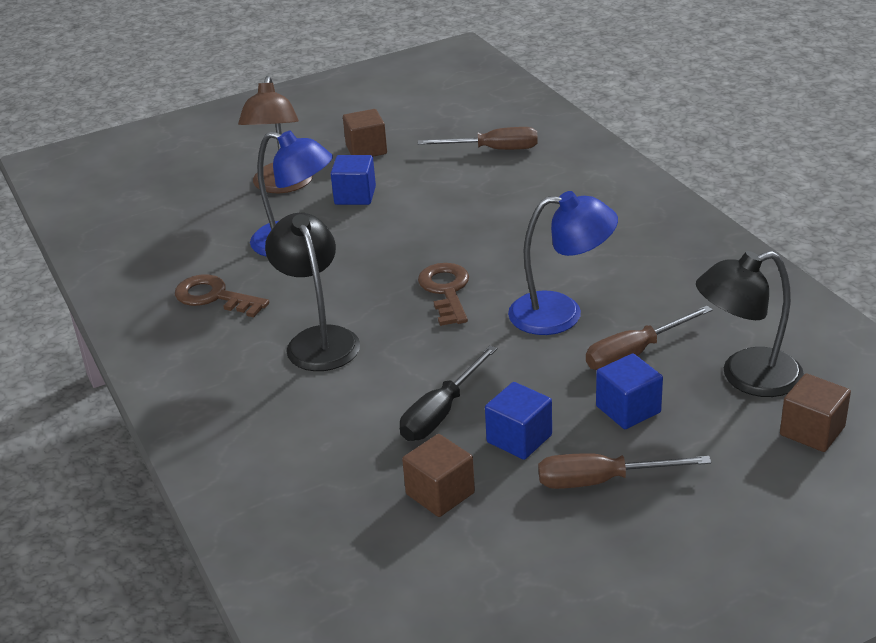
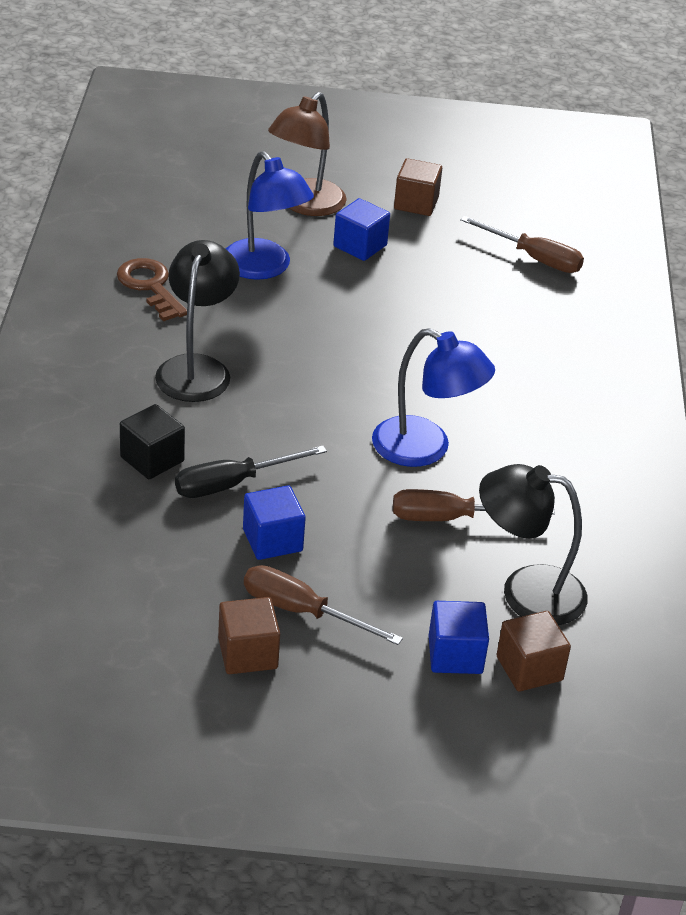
camera: 25 degrees right, 5 degrees up
brown cube [402,434,475,517] -> brown cube moved to [218,597,280,674]
brown key [418,263,469,326] -> none
blue cube [596,354,663,429] -> blue cube moved to [429,601,489,674]
none -> black cube [120,404,185,479]

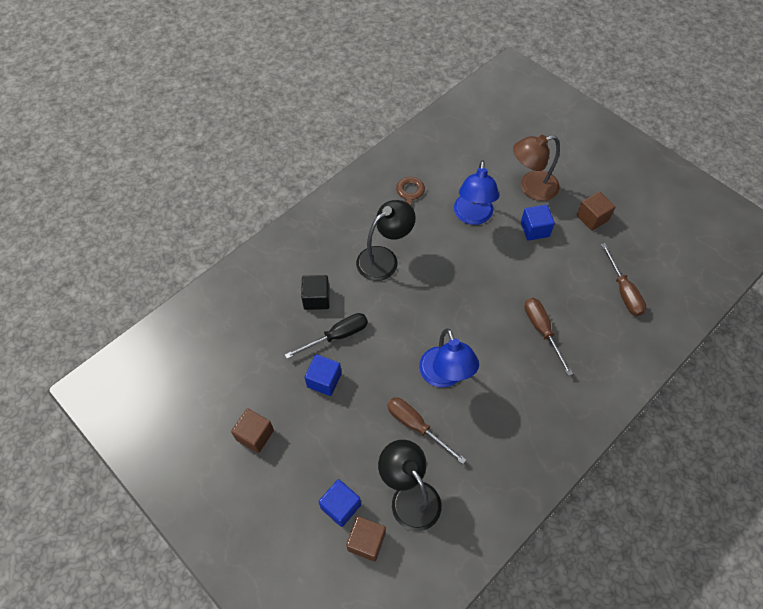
camera: 45 degrees right, 20 degrees up
black screwdriver [175,445,327,498] -> black screwdriver turned 135 degrees clockwise [285,313,368,359]
brown screwdriver [244,565,403,645] -> brown screwdriver moved to [524,298,573,376]

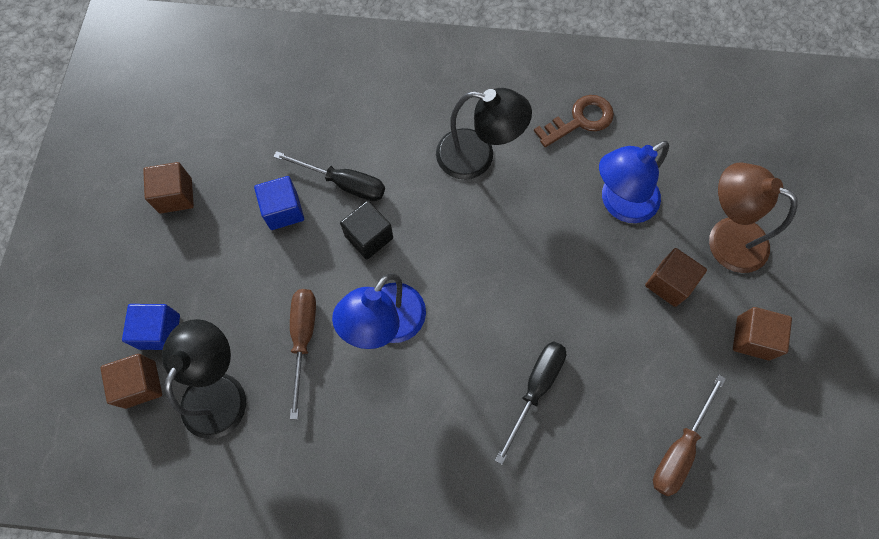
camera: 50 degrees right, 10 degrees up
black cube [301,275,329,310] -> black cube moved to [340,201,393,259]
blue cube [521,205,555,241] -> brown cube [645,248,707,307]
brown screwdriver [524,298,573,376] -> black screwdriver [495,341,566,465]

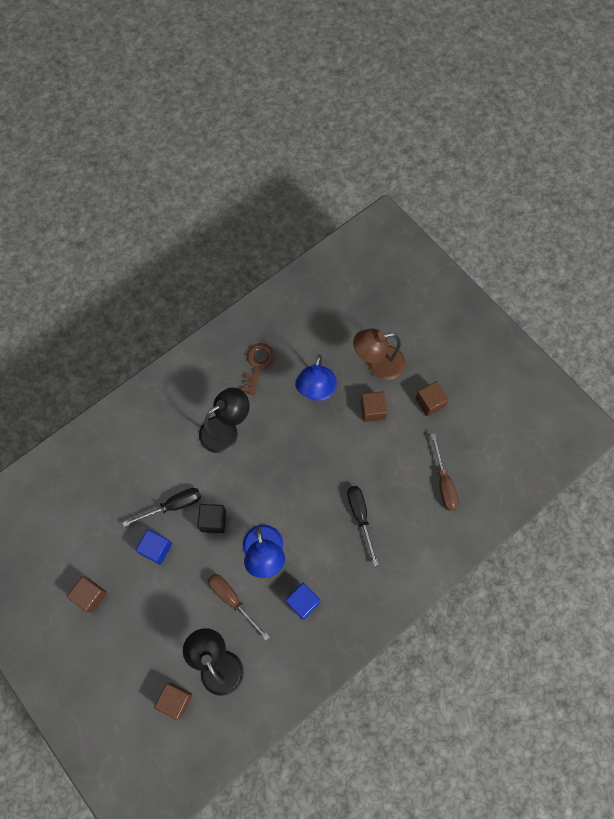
camera: 45 degrees left, 0 degrees up
blue cube [122,304,180,350] -> blue cube moved to [286,583,320,620]

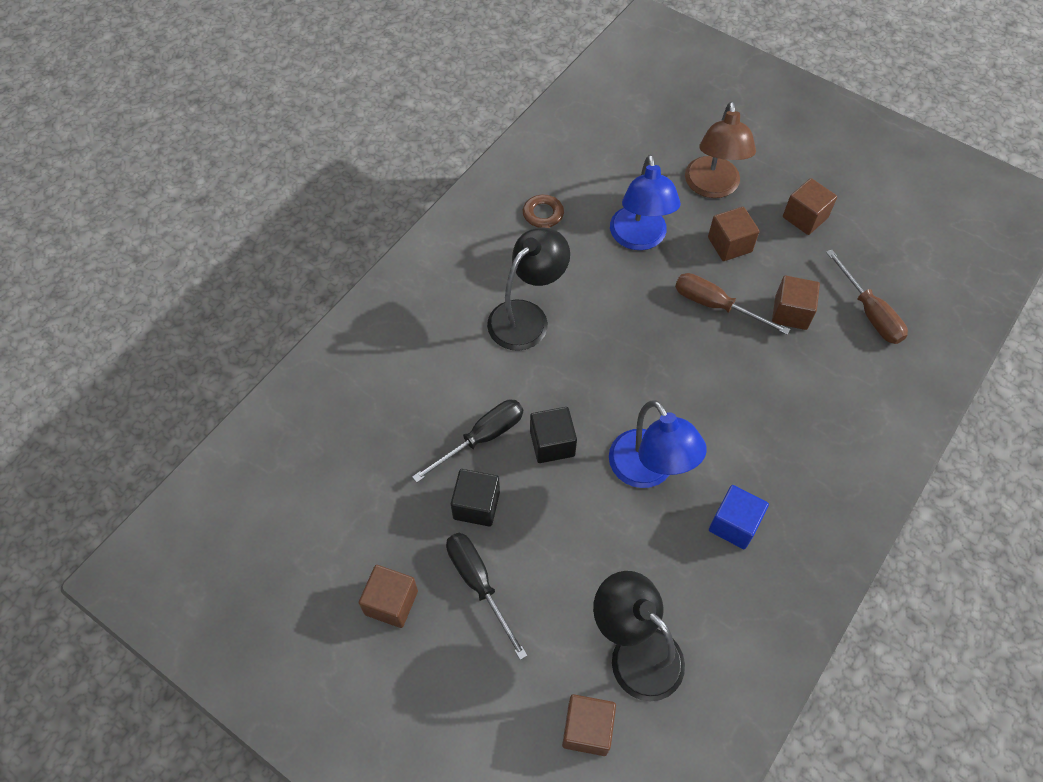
camera: 15 degrees left, 10 degrees down
blue cube [135,529,172,565] -> black cube [451,469,500,527]
brown screwdriver [208,574,270,641] -> brown screwdriver moved to [675,273,790,335]
black screwdriver [347,486,379,566] -> black screwdriver moved to [446,533,528,660]
brown lamp [353,329,405,380] -> brown lamp turned 60 degrees counterclockwise [685,101,756,198]
none -> brown cube [772,276,820,330]

